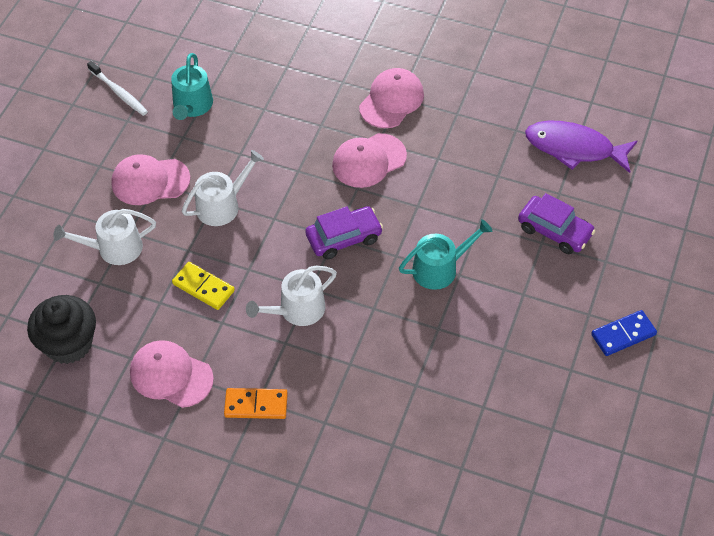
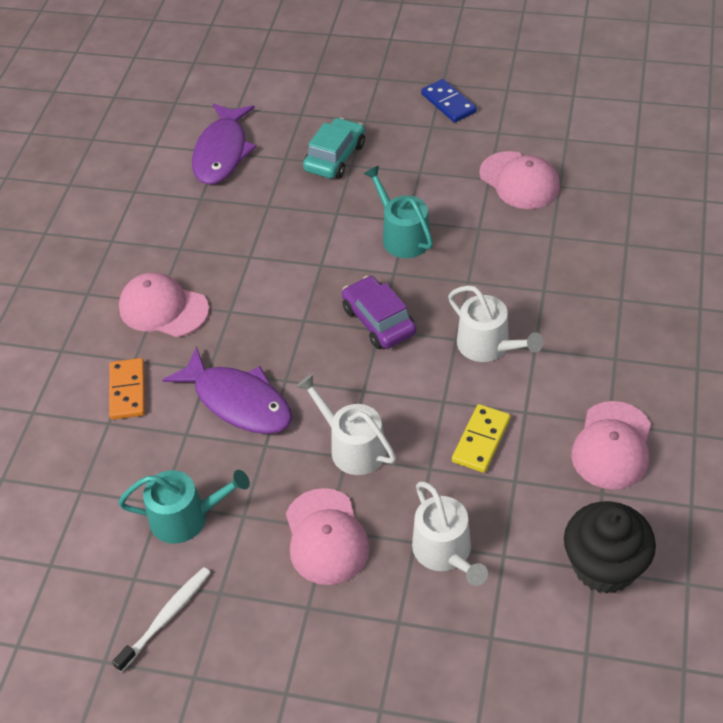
camera: 95 degrees left, 5 degrees down
orange domino [224,388,288,419] -> orange domino moved to [109,358,145,420]
pink cap [332,133,407,188] -> pink cap moved to [479,151,560,209]
purple car [518,193,595,254] -> turquoise car [303,118,365,179]
none -> purple fish [162,347,292,434]

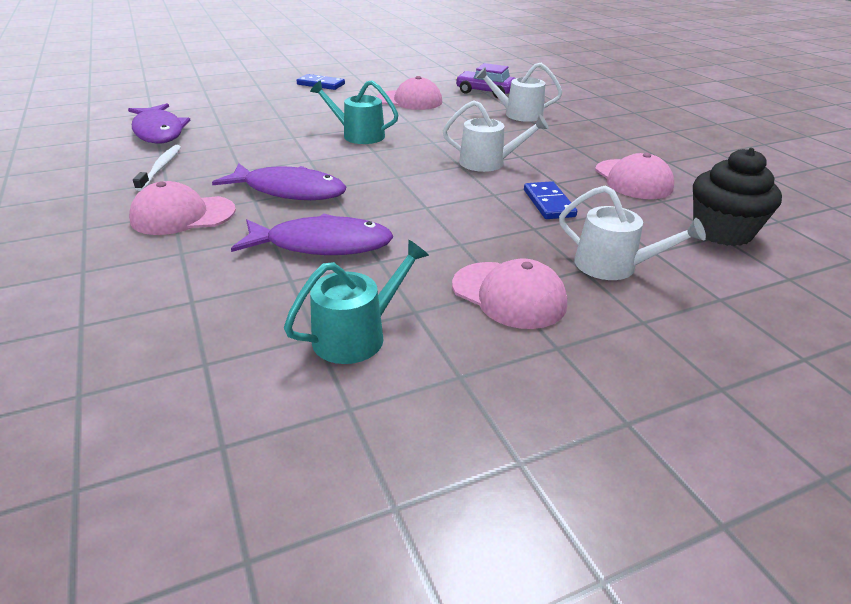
camera: 40 degrees left, 15 degrees down
orange domino [109,358,145,420] -> none
white toothbrush [112,567,211,672] -> white toothbrush moved to [133,145,181,191]
white watering can [296,374,396,475] -> white watering can moved to [476,63,562,122]
turquoise car [303,118,365,179] -> none
purple car [342,276,416,349] -> purple car moved to [456,63,516,98]
yellow domino [452,404,511,473] -> blue domino [524,181,577,219]
none -> purple fish [212,163,346,200]

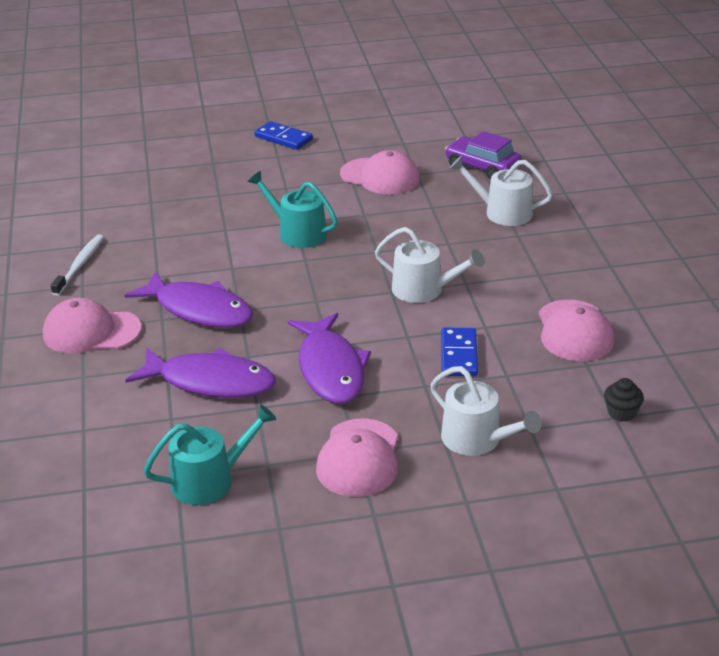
camera: 15 degrees right, 0 degrees up
purple fish [128,103,190,144] -> purple fish moved to [288,313,371,404]
pink cap [452,258,567,329] -> pink cap turned 45 degrees clockwise [316,419,398,497]
black cupcake [693,148,782,246] -> black cupcake [604,378,644,422], size x0.46

